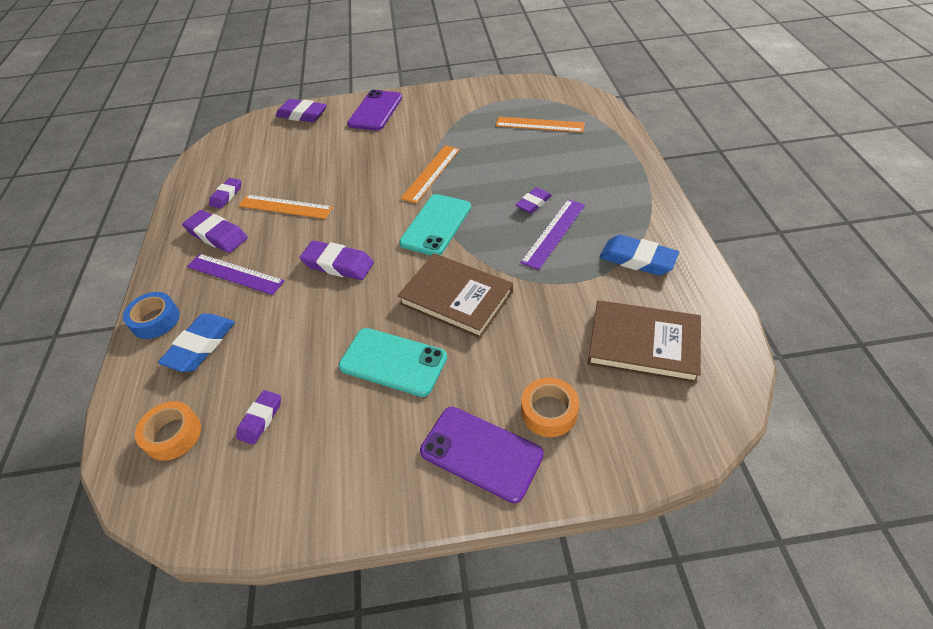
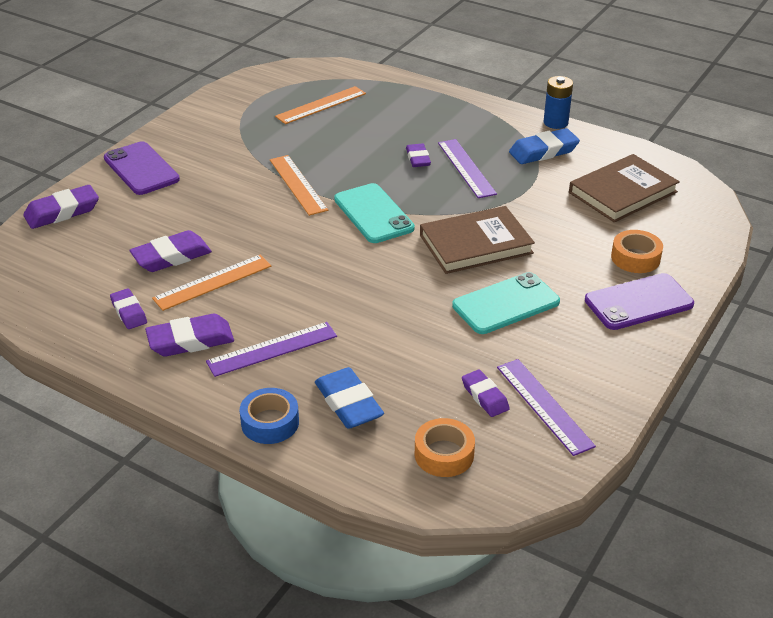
camera: 55 degrees left, 10 degrees down
purple eraser [299,240,374,280] -> purple eraser moved to [130,230,212,272]
none -> purple ruler [497,359,596,456]
none -> blue battery [543,76,573,129]

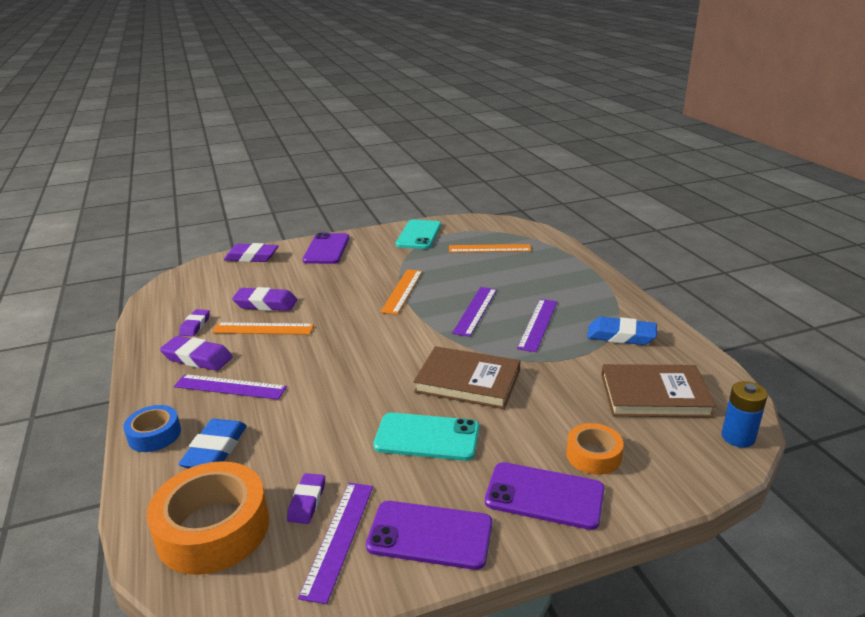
camera: 40 degrees right, 10 degrees down
turquoise phone [334,183,415,243] -> turquoise phone moved to [396,220,441,249]
purple eraser [406,143,431,167] -> none
orange tape [415,418,475,477] -> orange tape [147,461,269,575], size x1.83
blue battery [543,76,573,129] -> blue battery moved to [722,381,768,448]
none -> purple phone [366,501,492,570]
none -> purple ruler [452,287,497,337]

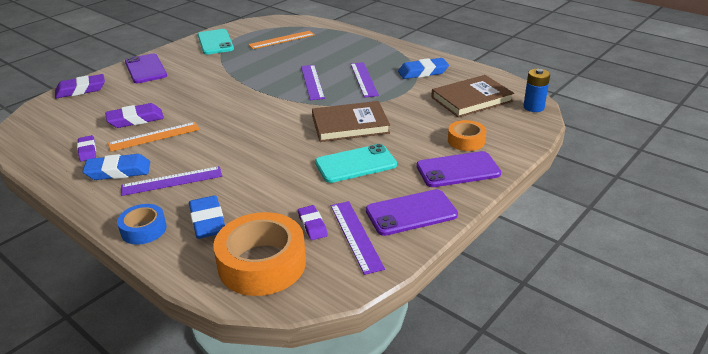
camera: 30 degrees left, 5 degrees up
purple eraser [160,336,233,371] -> blue eraser [83,154,150,180]
orange ruler [380,269,422,315] -> none

